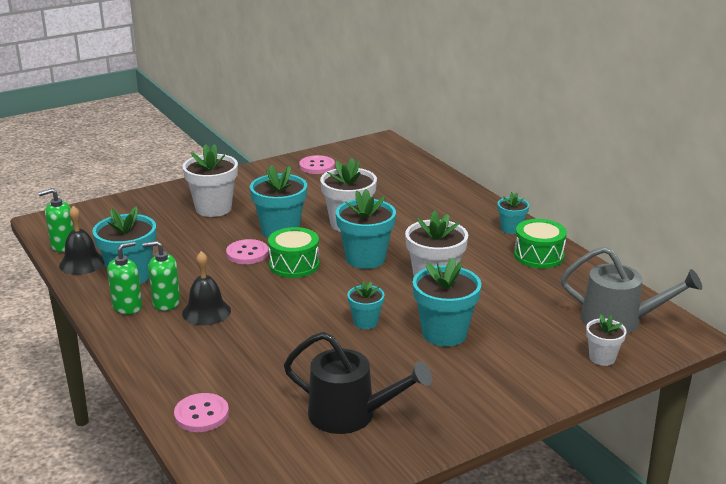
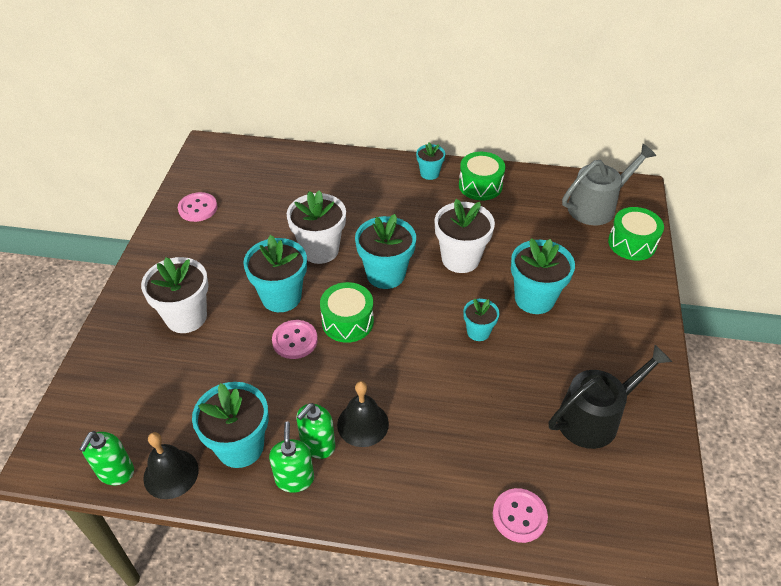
camera: 50 degrees left, 20 degrees up
white flower pot [586,315,627,366] -> green drum [608,207,664,261]

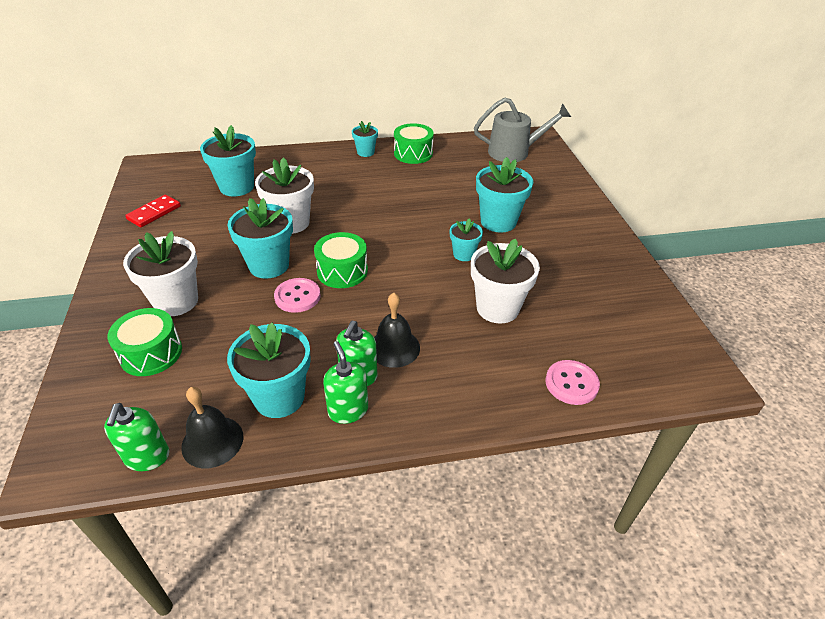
camera: 20 degrees left, 5 degrees down
pink button [178,192,217,222] -> red domino [125,195,181,227]
turquoise flower pot [355,214,416,289] -> turquoise flower pot moved to [200,125,256,196]
white flower pot [435,199,495,273] -> white flower pot moved to [471,239,540,324]
black watering can [549,345,672,449] -> none
grey watering can [562,144,656,225] -> grey watering can turned 45 degrees clockwise [474,97,571,163]
green drum [608,207,664,261] -> green drum moved to [108,308,182,376]

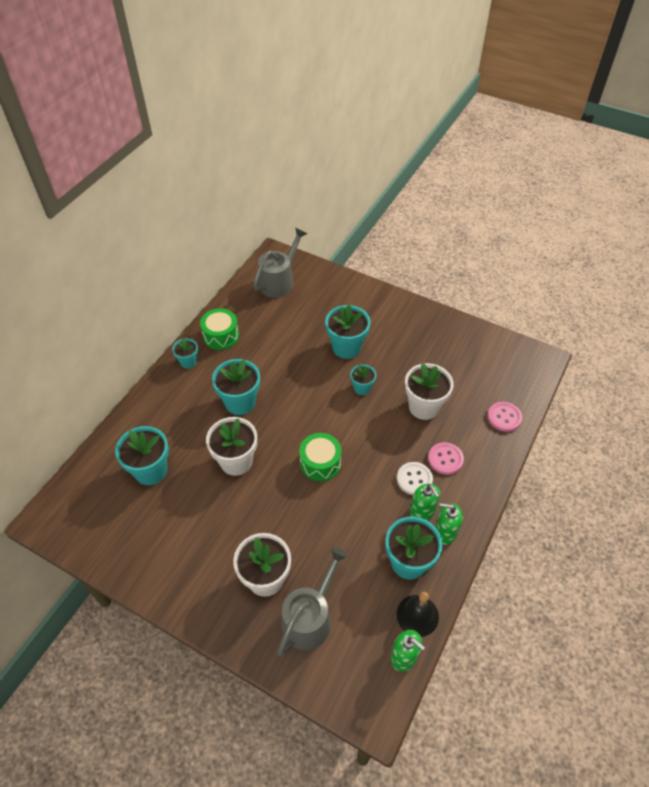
camera: 50 degrees left, 10 degrees up
green drum [108,308,182,376] -> grey watering can [277,547,349,657]
red domino [125,195,181,227] -> none
turquoise flower pot [228,198,293,279] -> turquoise flower pot moved to [212,359,260,415]
pink button [274,278,320,313] -> pink button moved to [428,442,464,475]
black bell [374,293,420,368] -> white button [397,462,433,495]

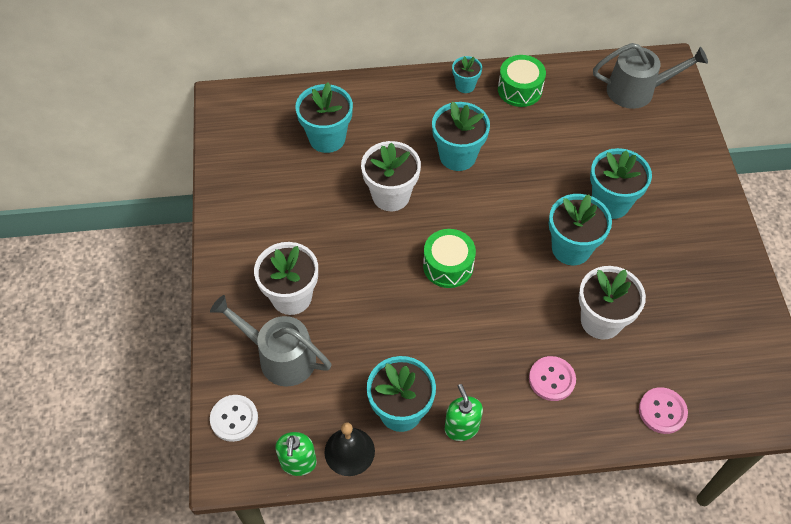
camera: 55 degrees right, 5 degrees up
grey watering can [277,547,349,657] -> grey watering can turned 150 degrees counterclockwise [210,295,332,387]
turquoise flower pot [350,364,376,395] -> turquoise flower pot [549,194,612,265], size x1.79
white button [397,462,433,495] -> white button moved to [210,395,258,442]
green soap dispenser [410,484,440,520] -> none

